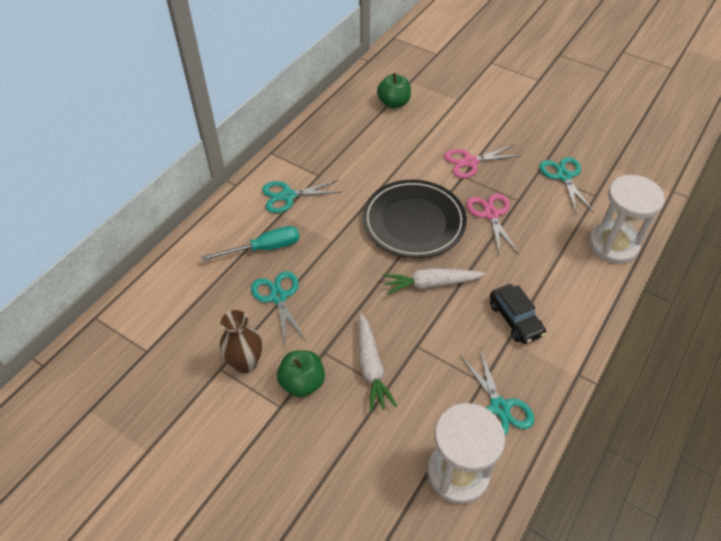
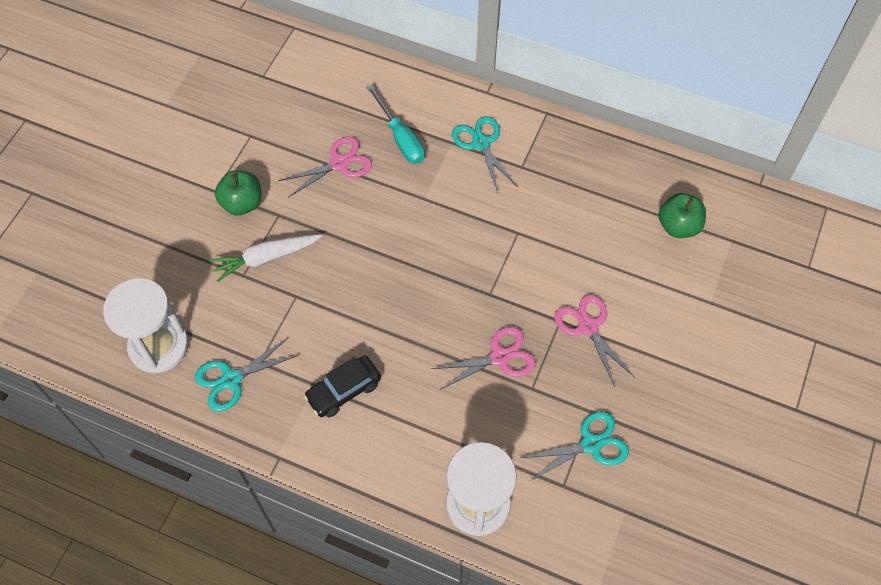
camera: 80 degrees right, 10 degrees up
brown vase [220,310,262,373] -> none
turquoise scissors [251,271,306,348] -> pink scissors [278,137,372,197]
black plate [362,180,467,258] -> none
white carrot [383,268,485,294] -> none

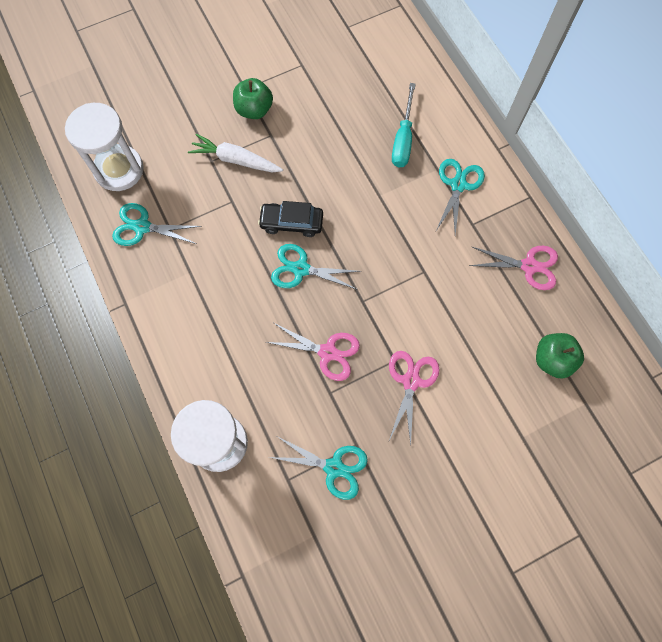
camera: 40 degrees right, 10 degrees up
pink scissors [278,137,372,197] -> pink scissors moved to [469,246,558,290]
black car [304,356,381,417] -> black car moved to [258,201,323,237]
none -> turquoise scissors [271,244,361,290]

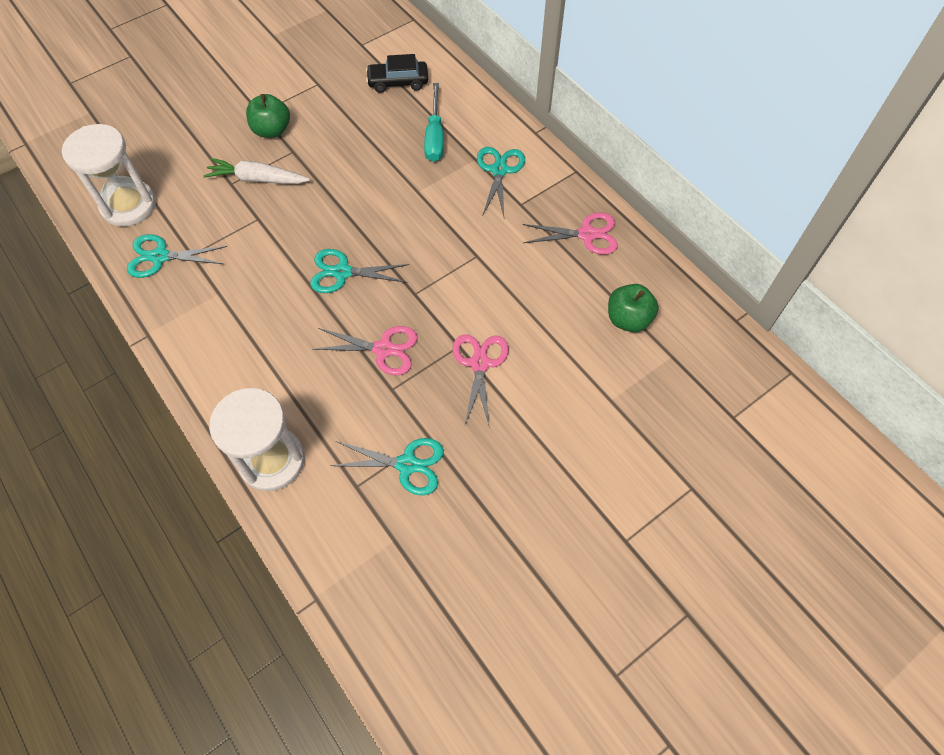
camera: 10 degrees left, 10 degrees down
black car [258,201,323,237] -> black car moved to [366,54,428,93]

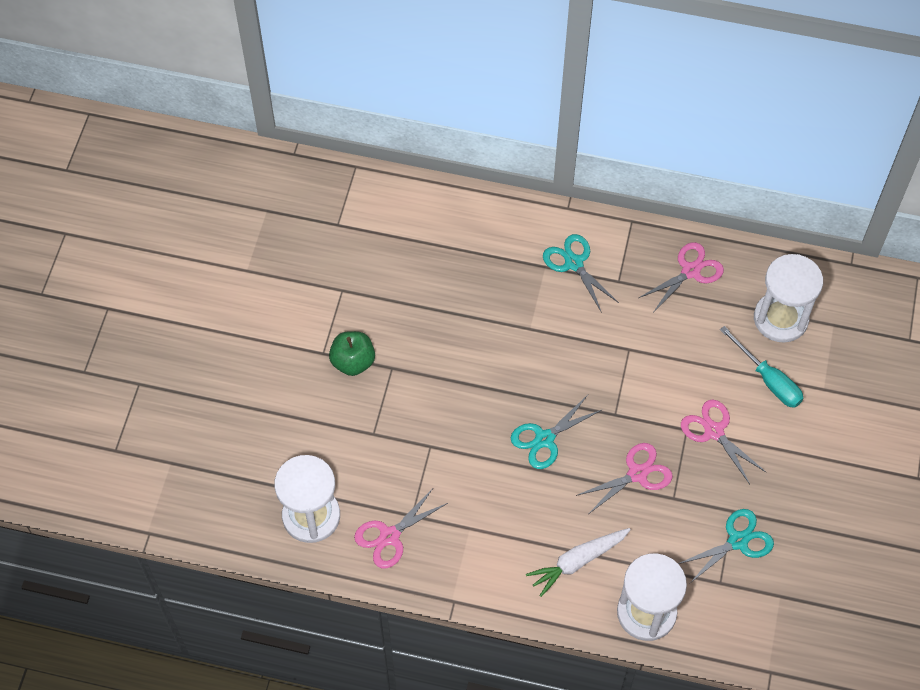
camera: 40 degrees left, 0 degrees up
turquoise scissors [127,234,227,278] -> pink scissors [354,487,448,569]
white carrot [203,158,310,184] -> white carrot moved to [526,528,631,597]
black car [366,54,428,93] -> none
turquoise screwdriver [424,83,444,162] -> turquoise screwdriver moved to [720,326,804,408]
green apple [608,284,659,332] -> white hourglass [754,254,823,343]

